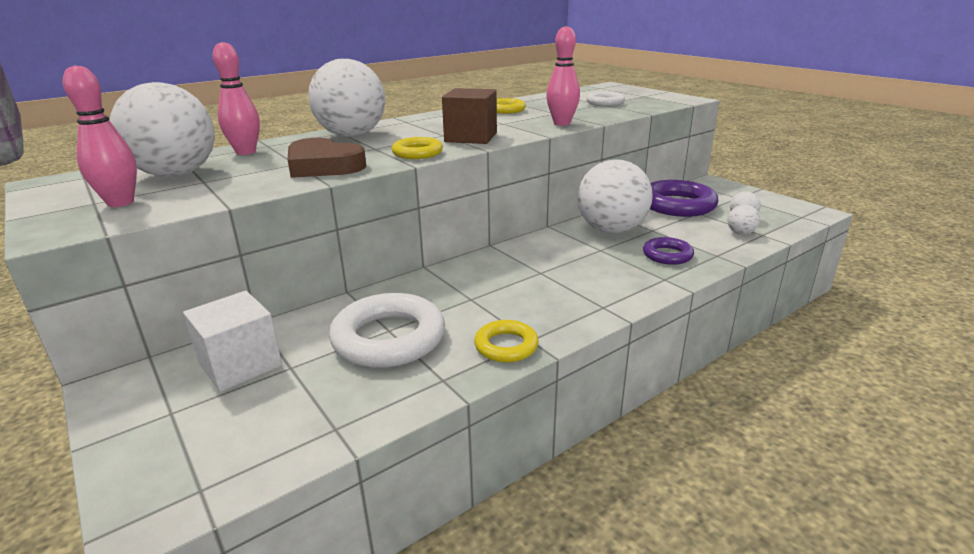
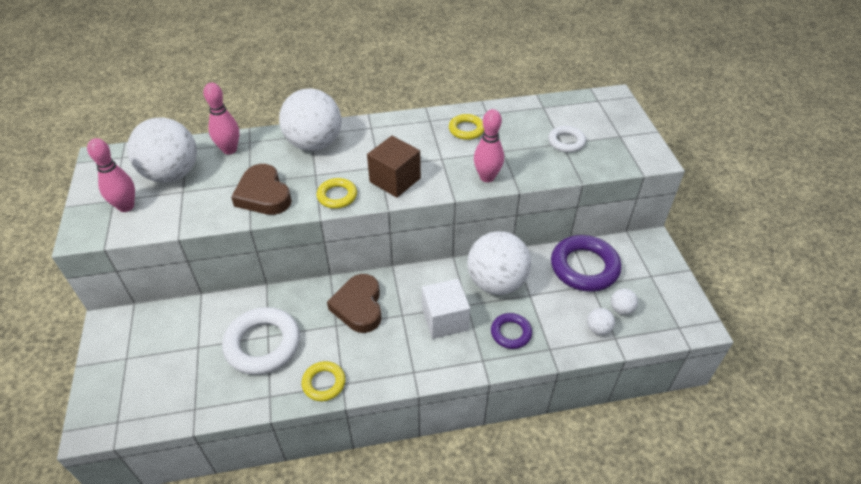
camera: 25 degrees right, 20 degrees up
white cube [183,291,282,392] -> white cube moved to [422,279,470,339]
none -> brown heart [327,274,382,333]

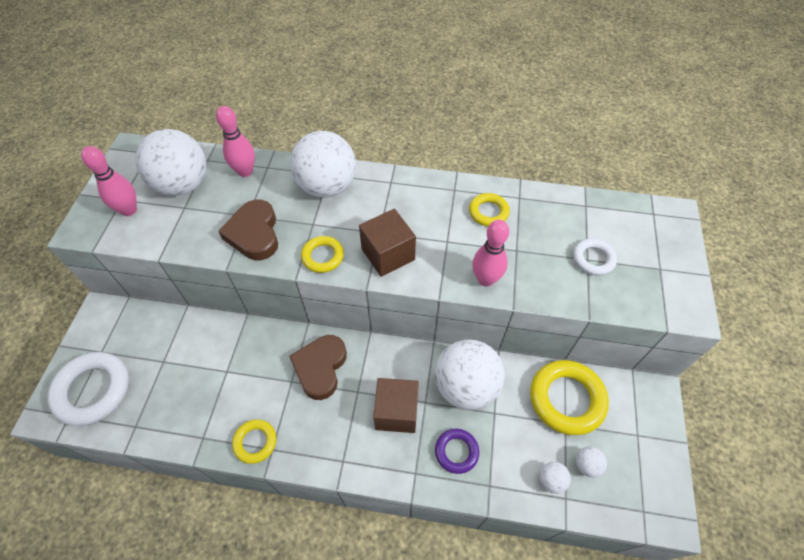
camera: 20 degrees right, 10 degrees up
white ring [222,307,300,375] -> white ring moved to [47,352,129,426]
white cube [422,279,470,339] -> brown cube [373,378,419,433]
purple ring [551,235,621,292] -> yellow ring [530,360,609,435]

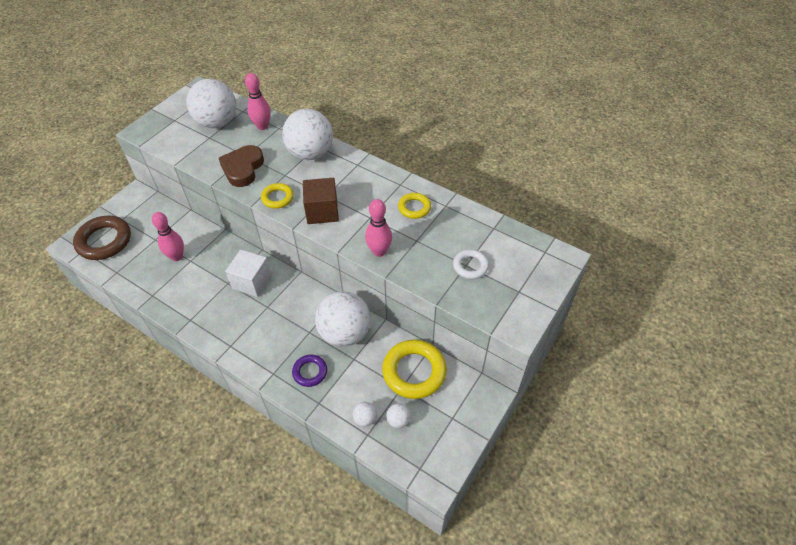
camera: 25 degrees right, 5 degrees down
white ring [47,352,129,426] -> brown ring [73,216,131,260]
pink bowling pin [81,146,137,216] -> pink bowling pin moved to [152,212,184,261]
yellow ring [232,419,277,464] -> none
brown heart [289,335,347,400] -> white cube [225,249,272,297]
brown cube [373,378,419,433] -> none

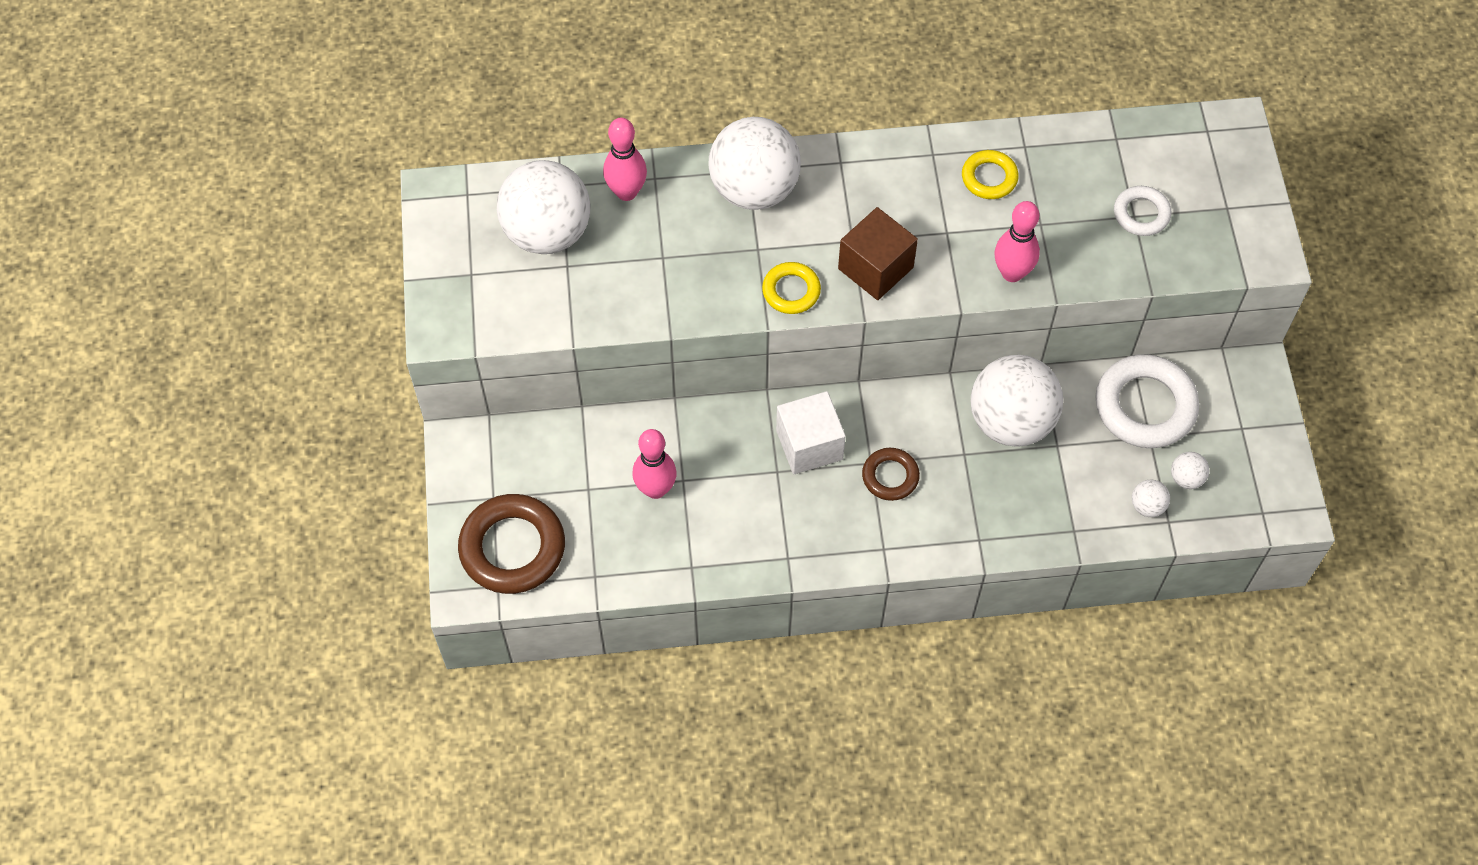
camera: 40 degrees left, 10 degrees up
brown heart [219,145,264,187] -> none
purple ring [292,355,327,387] -> none
yellow ring [382,340,447,399] -> white ring [1095,354,1199,448]
none -> brown ring [862,448,920,501]

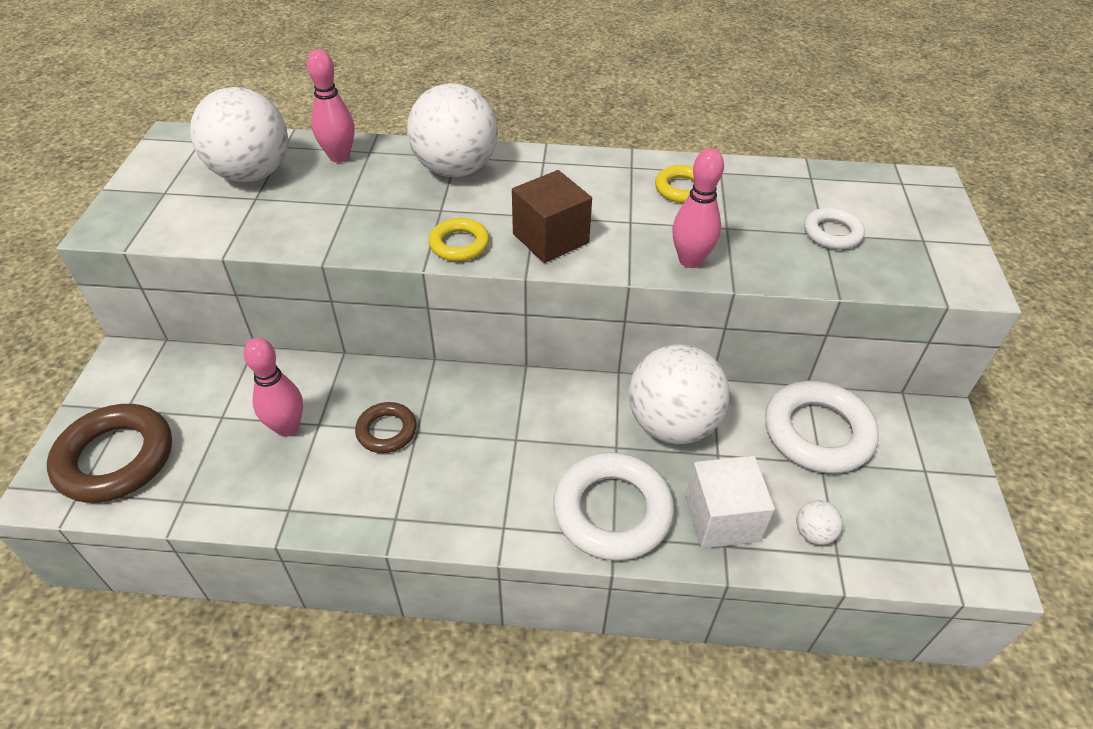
camera: 10 degrees right, 15 degrees down
white cube [776,391,846,474] -> white cube moved to [685,456,775,549]
brown ring [862,448,920,501] -> brown ring moved to [355,402,417,453]
white ball [1171,452,1210,489] -> none
none -> white ring [553,452,674,561]

